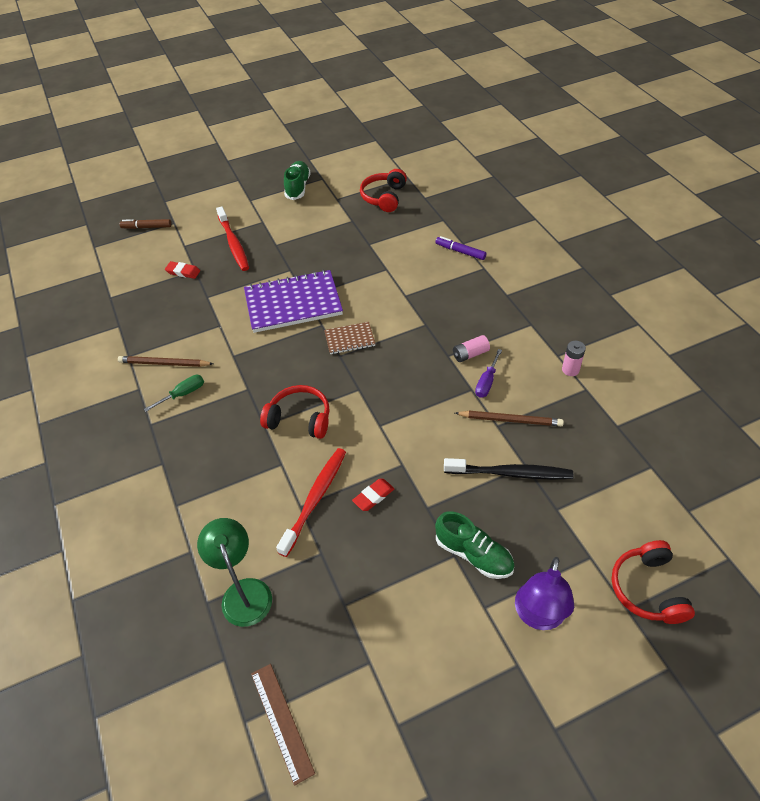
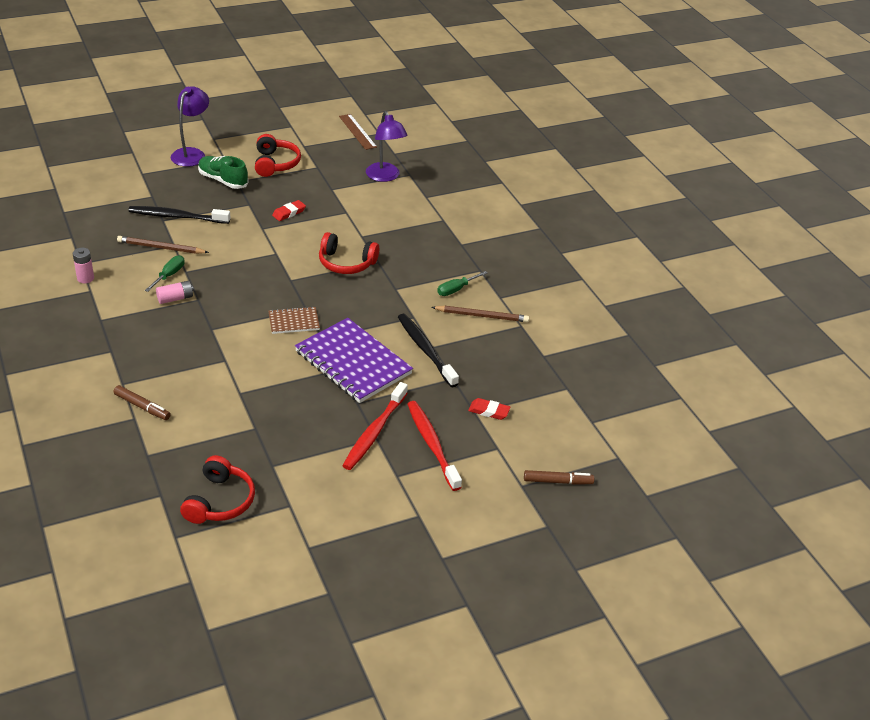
camera: 175 degrees right, 10 degrees down
green lamp [197,518,272,627] -> purple lamp [366,111,408,182]
purple notebook [244,270,343,333] -> purple notebook turned 60 degrees clockwise [295,318,413,403]
red toothbrush [276,448,346,557] -> red toothbrush moved to [342,382,408,470]
green shoe [284,161,311,200] -> none
purple marker [435,236,486,260] -> brown marker [114,385,171,420]
purple screwdriver [475,349,502,398] -> green screwdriver [145,255,185,292]
red headphones [612,540,695,624] -> red headphones moved to [255,134,301,177]
none -> black toothbrush [398,314,459,387]

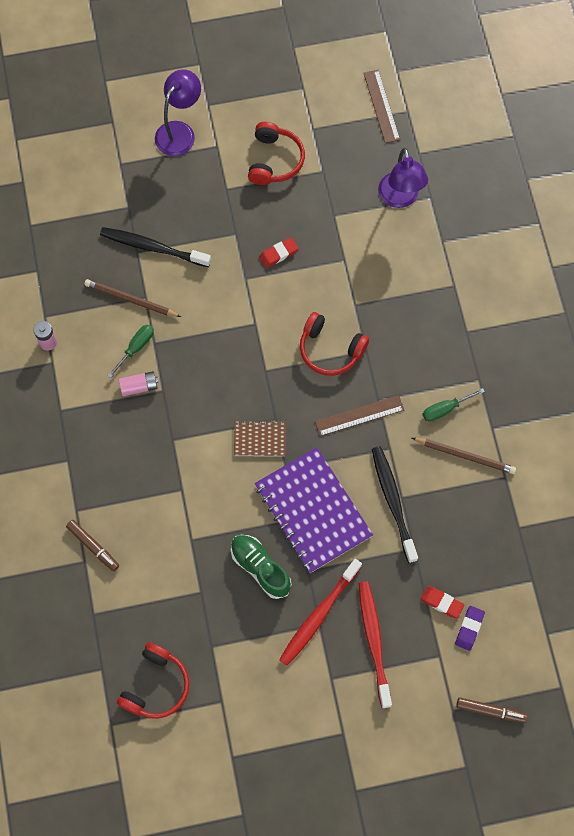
camera: 15 degrees right, 30 degrees up
green shoe [198,156,249,189] -> green shoe moved to [231,535,291,599]
none -> brown ruler [315,395,404,436]
none -> purple eraser [455,606,485,651]

